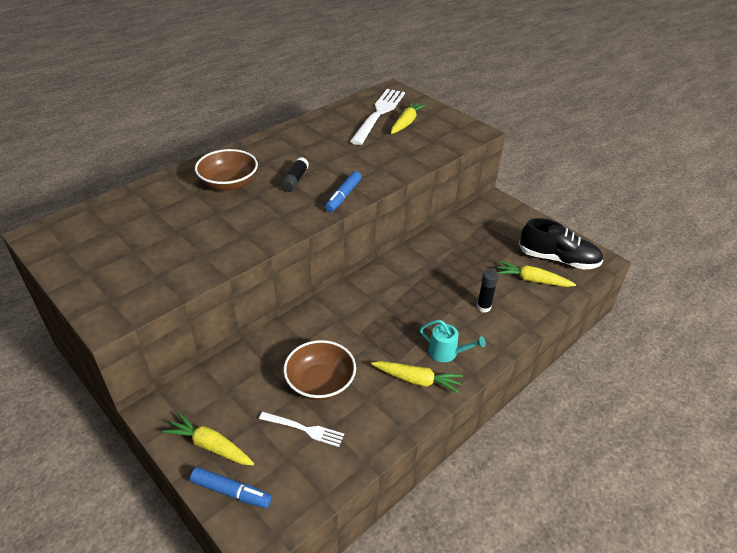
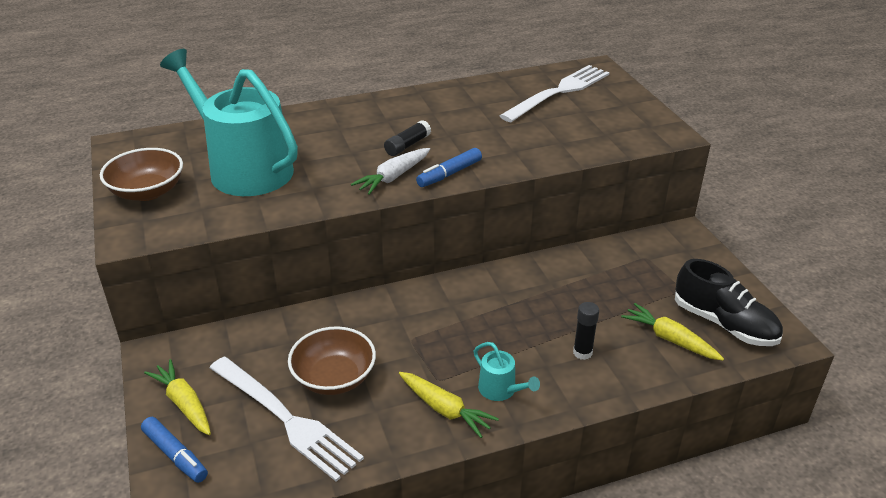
camera: 25 degrees right, 5 degrees down
brown bowl [195,149,258,191] -> brown bowl moved to [100,148,183,201]
white fork [259,412,344,447] -> white fork [210,357,364,482], size x1.97
yellow carrot [391,102,426,134] -> none
none -> turquoise watering can [160,49,298,196]
none -> white carrot [351,148,430,195]

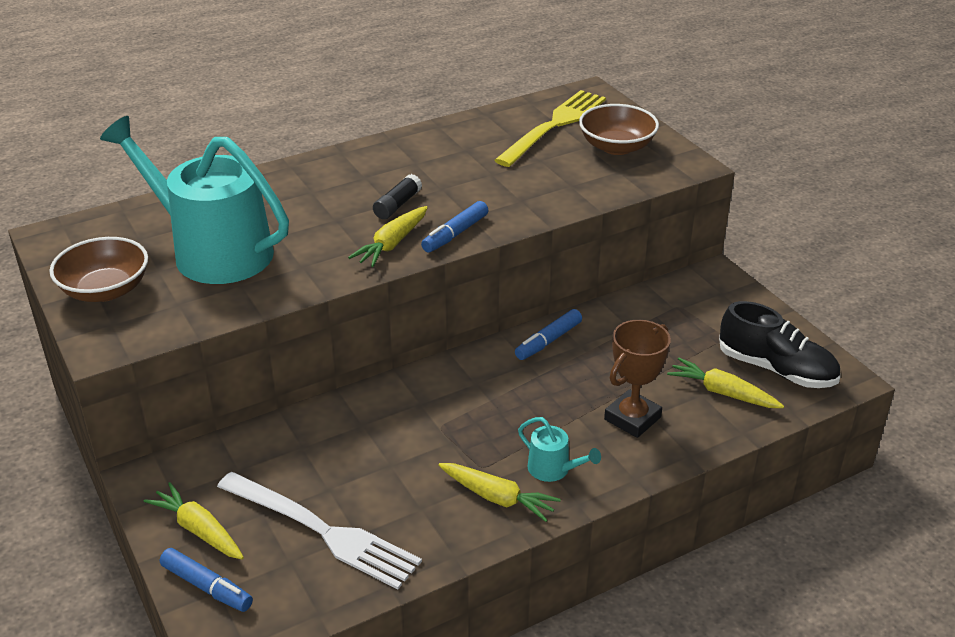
camera: 10 degrees left, 0 degrees up
brown bowl [288,326,376,395] -> brown bowl moved to [579,104,659,155]
white carrot [351,148,430,195] -> yellow carrot [348,206,428,267]
white fork [500,65,609,122] -> yellow fork [494,90,606,167]
black glue stick [573,302,599,360] -> brown trophy [604,320,671,438]
none -> blue marker [515,309,582,360]

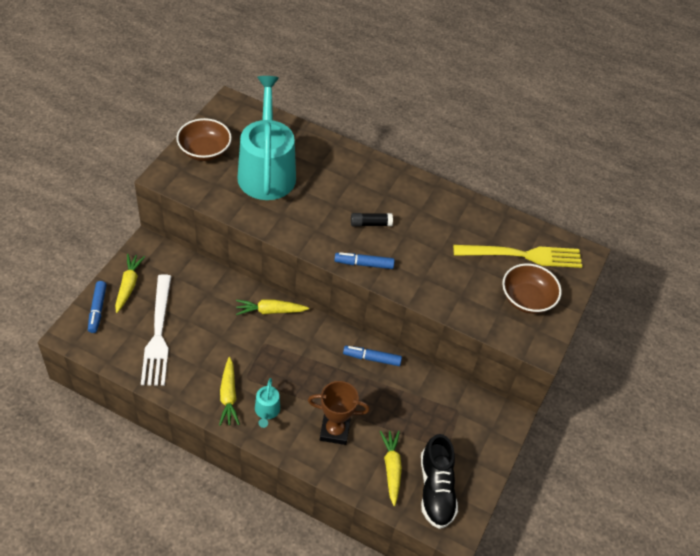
camera: 50 degrees right, 15 degrees up
yellow carrot [348,206,428,267] -> yellow carrot moved to [236,299,309,315]

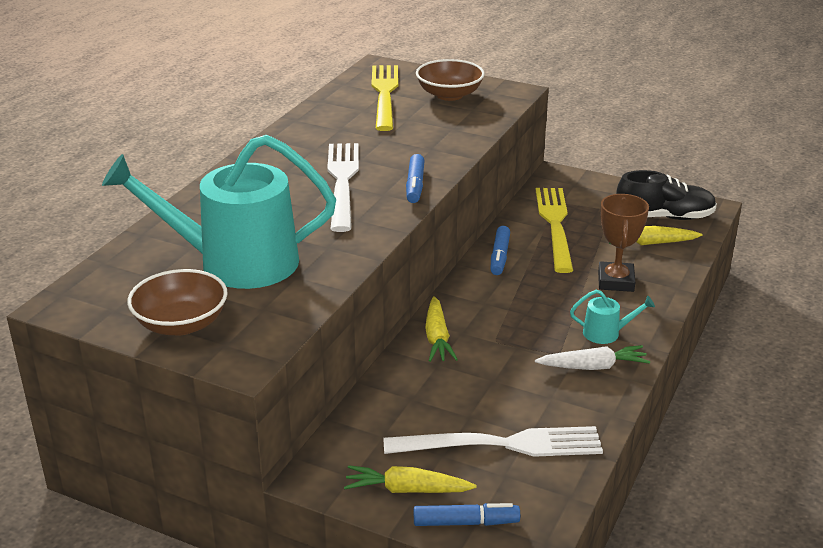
camera: 85 degrees left, 20 degrees down
yellow carrot [219,357,240,426] -> white carrot [535,345,650,370]
black glue stick [351,213,393,227] -> white fork [327,143,359,232]
none -> yellow fork [536,188,573,273]

